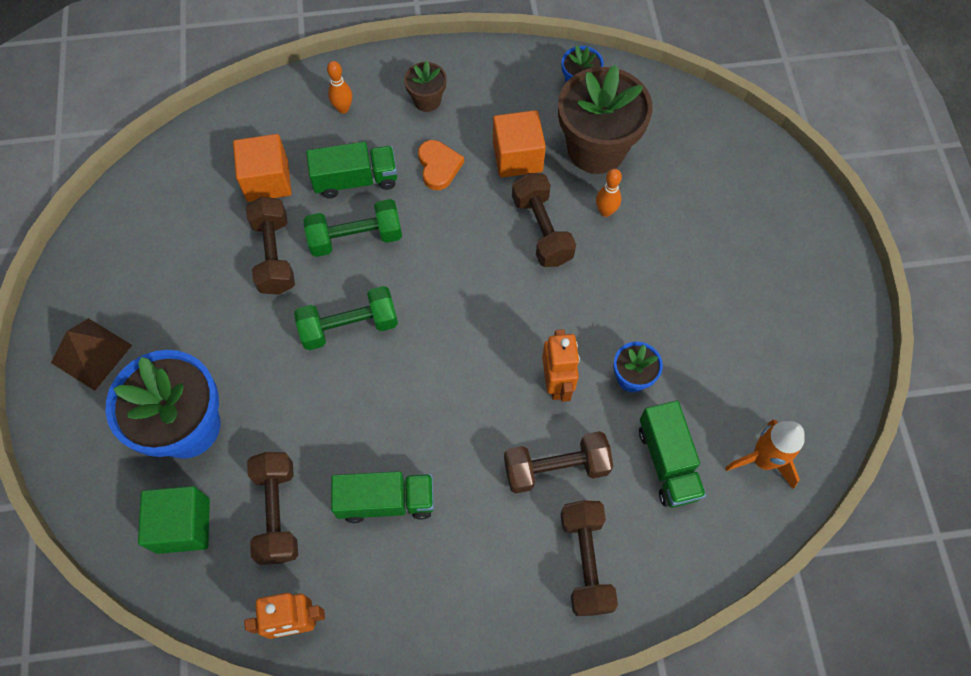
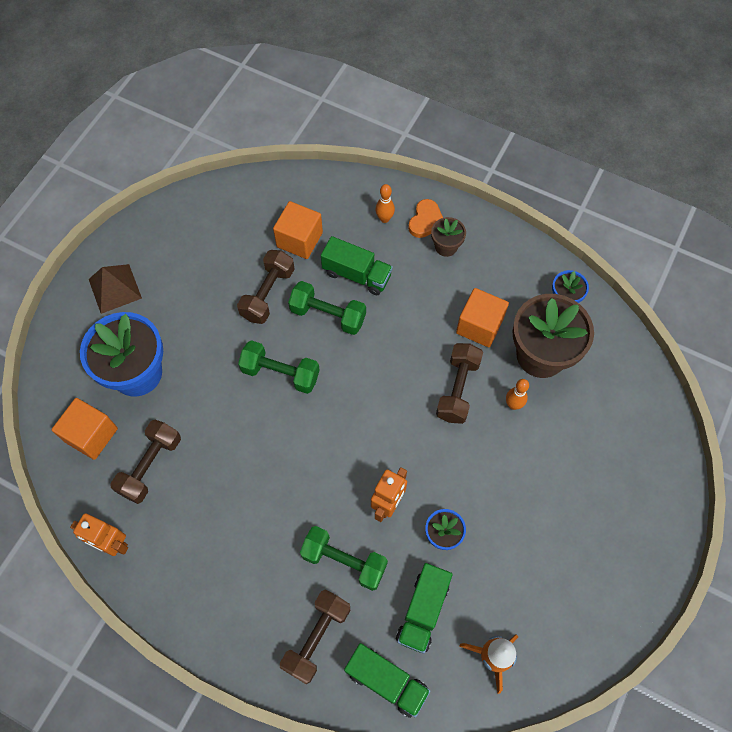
camera: 35 degrees right, 0 degrees up
green cube [138,486,210,554] -> orange cube [52,398,118,460]
green truck [331,471,434,523] -> green truck moved to [344,643,430,718]
orange heart [418,140,464,190] -> orange heart moved to [408,199,443,238]
brown dumbbell [504,431,613,493] -> green dumbbell [300,526,388,591]

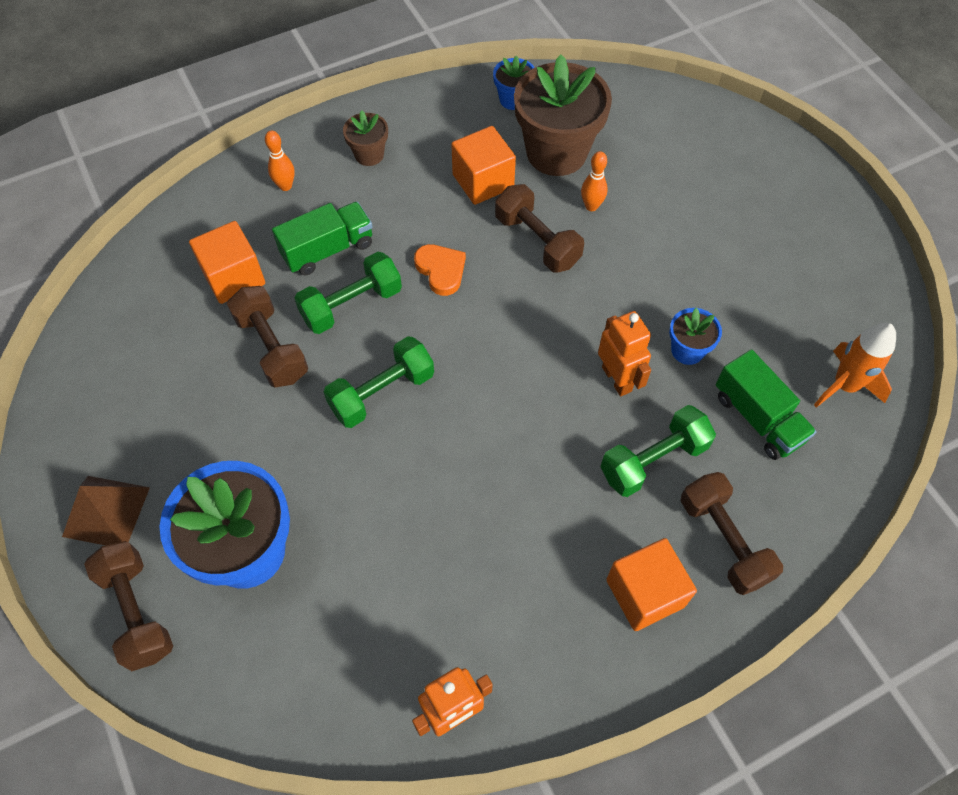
camera: 55 degrees left, 5 degrees down
orange cube [52,398,118,460] -> orange cube moved to [606,538,697,631]
brown dumbbell [110,420,181,504] -> brown dumbbell moved to [84,541,173,671]
green truck [344,643,430,718] -> none
orange heart [408,199,443,238] -> orange heart moved to [414,244,466,296]

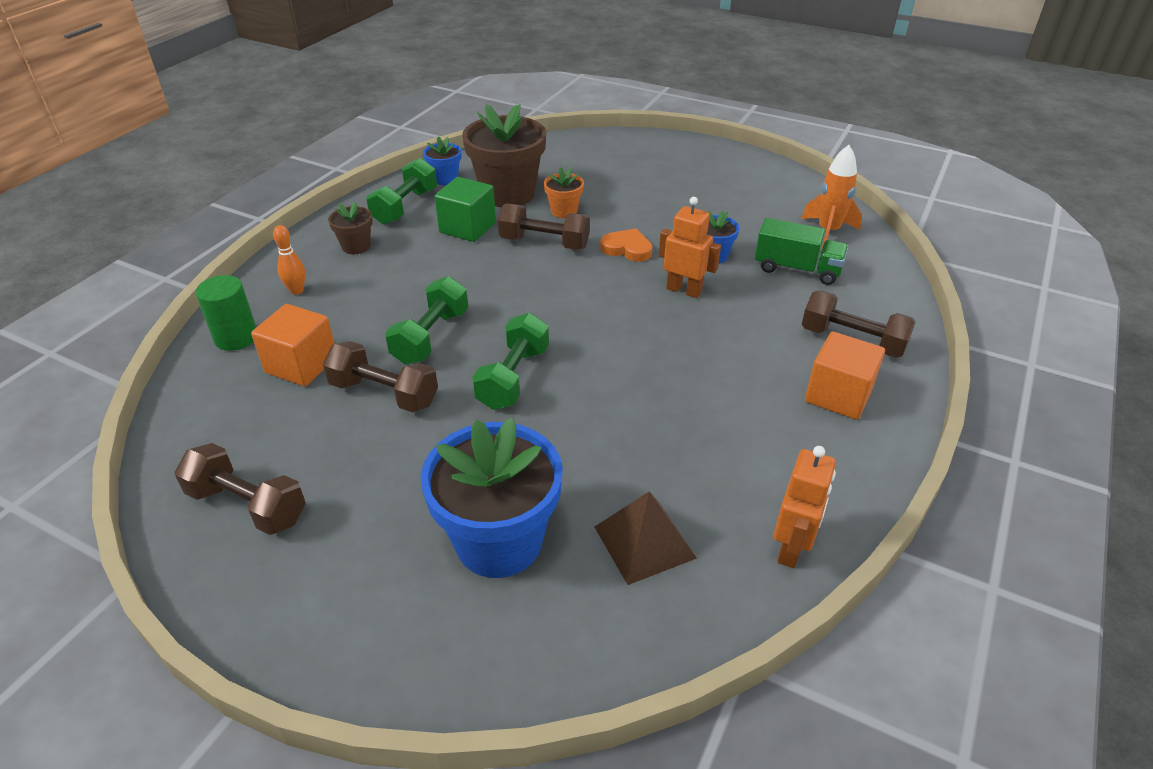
camera: 35 degrees left, 20 degrees down
brown pyramid [62,476,150,545] -> brown pyramid moved to [595,491,697,585]
brown dumbbell [84,541,173,671] -> brown dumbbell moved to [175,443,306,535]
green truck [272,202,373,275] -> none
orange heart [414,244,466,296] -> orange heart moved to [600,228,653,262]
orange cube [451,126,516,205] -> green cube [434,177,496,242]
orange bowling pin [581,151,607,211] -> orange flower pot [544,167,584,218]
green dumbbell [600,405,716,497] -> green dumbbell moved to [366,158,437,225]
none -> green cylinder [195,275,256,351]

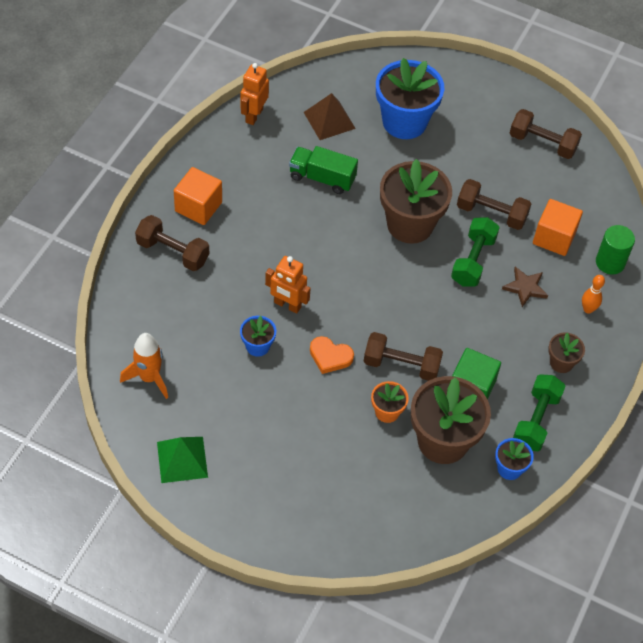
camera: 175 degrees right, 15 degrees up
green dumbbell [472,313,549,410] -> brown flower pot [380,159,452,244]
green truck [755,218,848,285] -> green truck moved to [289,146,358,194]
none -> green pyramid [157,437,208,483]
none -> brown star [502,267,548,307]

